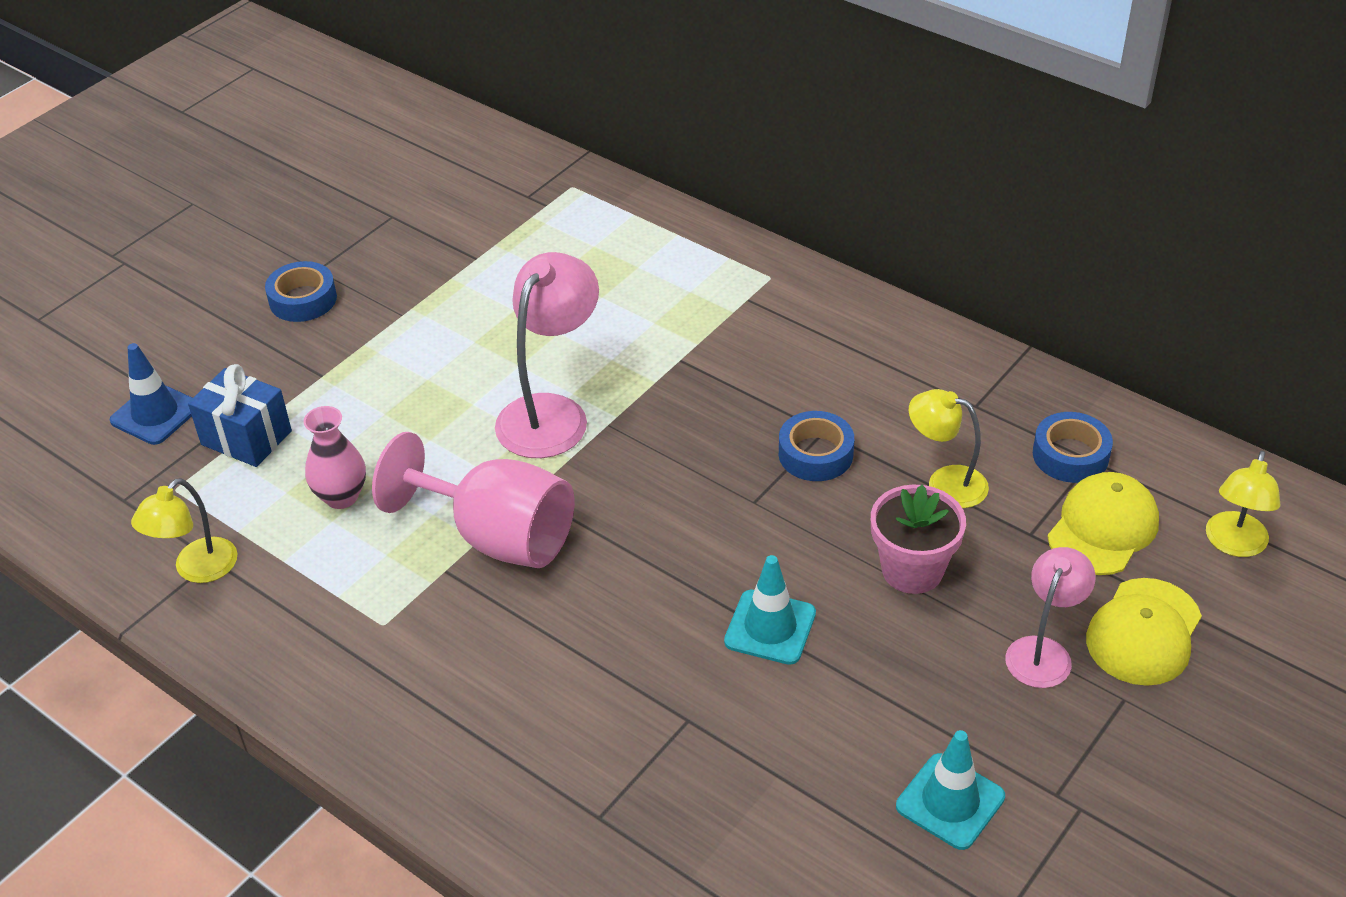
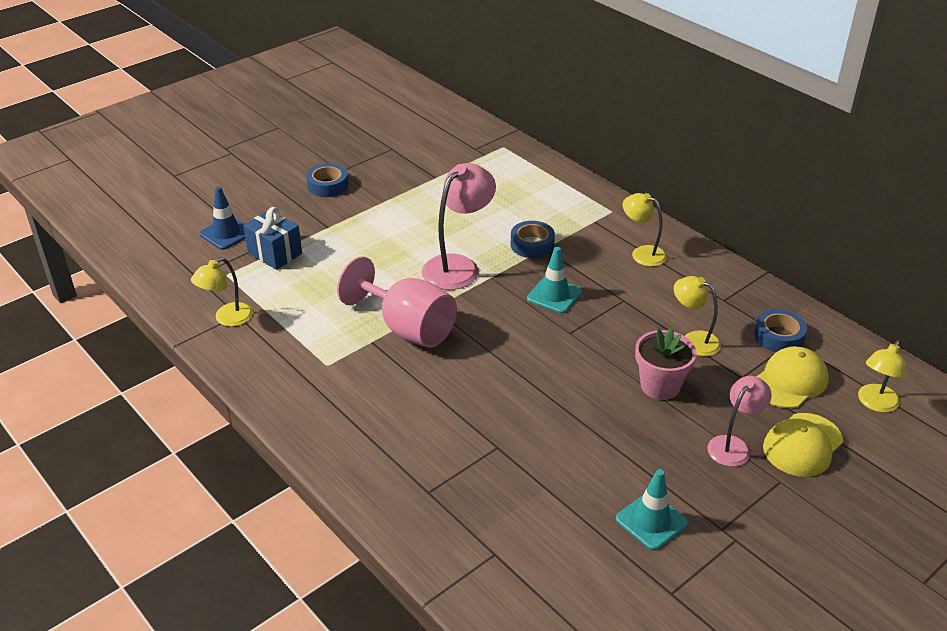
camera: 10 degrees right, 5 degrees down
pink vase [304,406,366,509] -> none
turquoise traffic cone [724,555,816,665] -> turquoise traffic cone moved to [527,247,582,314]
blue tape [779,411,854,481] -> blue tape moved to [510,221,555,258]
none -> yellow lamp [623,193,667,267]

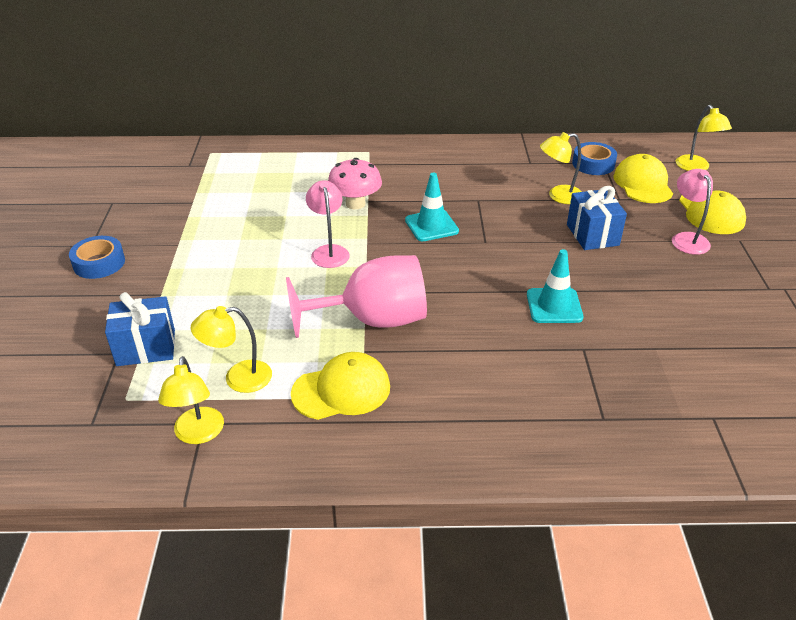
camera: 50 degrees left, 0 degrees up
blue traffic cone [200,186,245,250] -> none
pink lamp [422,163,496,290] -> pink lamp [306,180,350,268], size x0.62
blue tape [510,221,555,258] -> pink mushroom [328,158,382,209]
turquoise traffic cone [616,469,688,551] -> turquoise traffic cone moved to [527,249,583,323]
yellow lamp [623,193,667,267] -> yellow lamp moved to [191,306,272,393]
pink flower pot [635,328,697,400] -> blue gift [567,186,627,250]
none -> yellow cap [291,352,390,420]

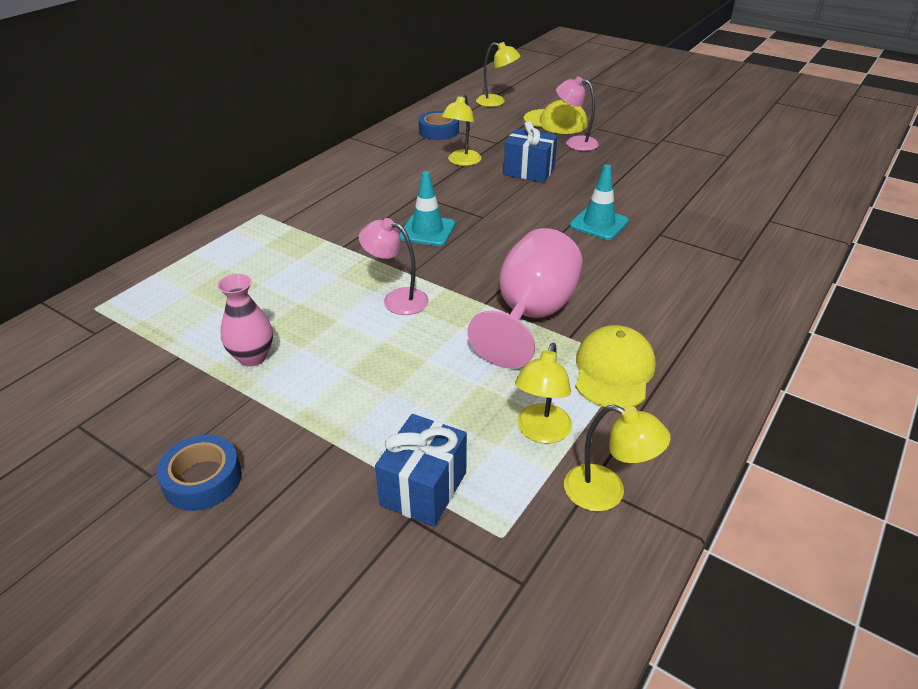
camera: 55 degrees left, 0 degrees up
pink mushroom [328,158,382,209] -> none
yellow cap [613,154,673,203] -> none
none -> pink vase [217,274,273,367]

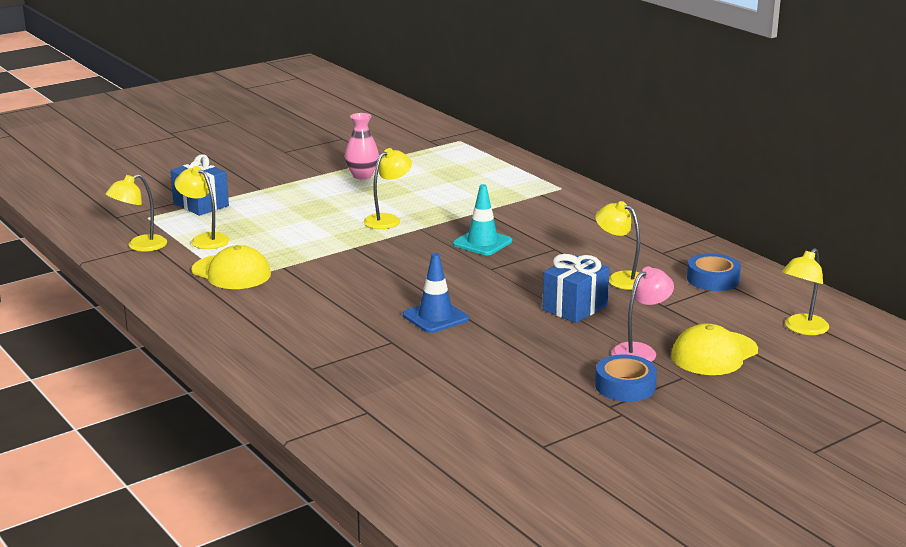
camera: 110 degrees right, 15 degrees down
blue tape [156,435,242,511] -> blue tape moved to [595,355,657,402]
pink lamp [359,218,429,315] -> yellow lamp [363,148,412,229]
pink goblet [467,228,583,369] -> none
turquoise traffic cone [569,165,629,240] -> blue traffic cone [403,253,469,333]

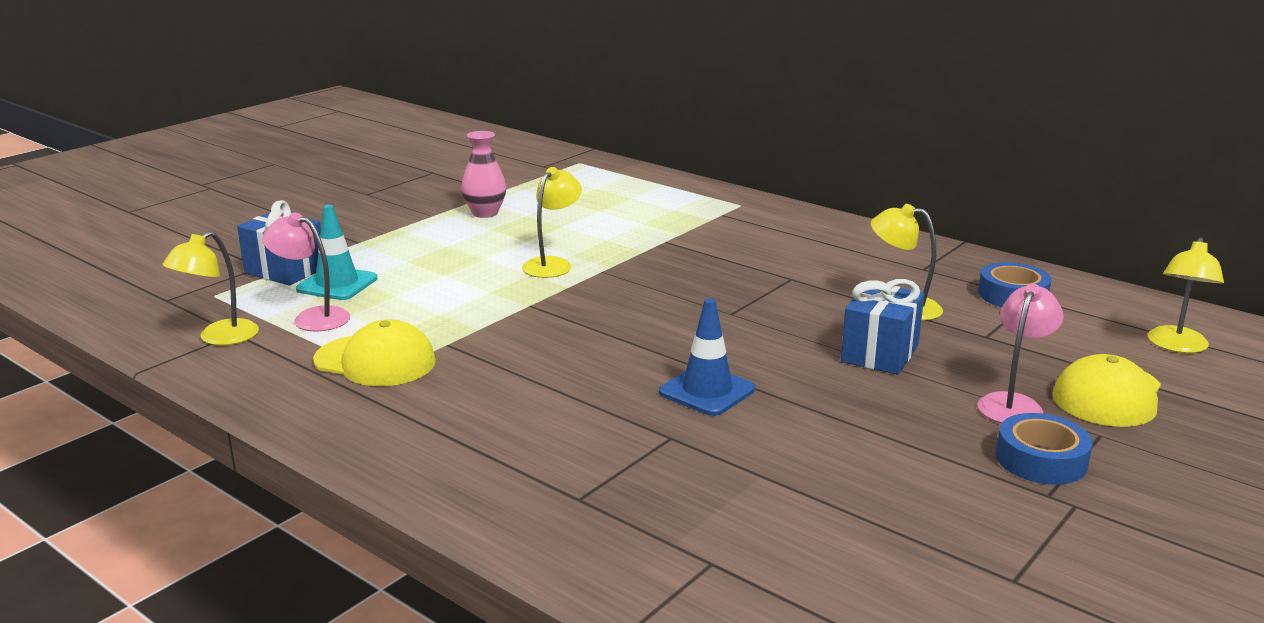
camera: 15 degrees left, 0 degrees up
yellow lamp [174,166,230,249] -> pink lamp [262,212,350,331]
turquoise traffic cone [453,184,512,255] -> turquoise traffic cone moved to [296,205,377,300]

